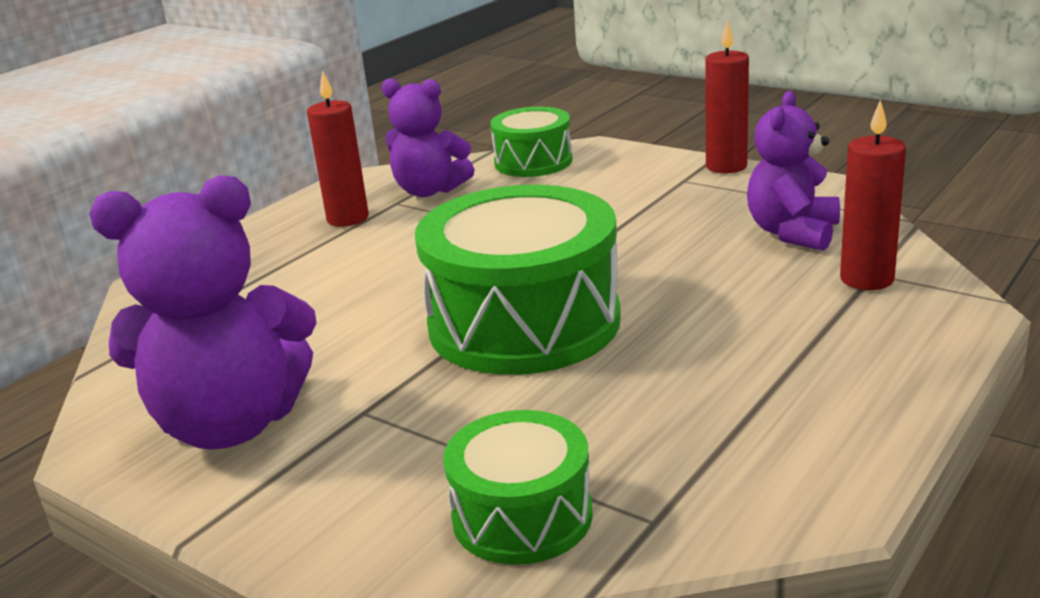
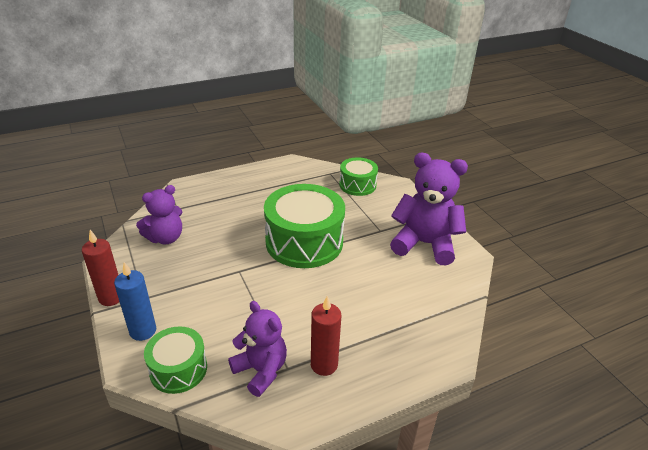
camera: 155 degrees left, 10 degrees up
red candle [840,100,906,290] -> none
none -> blue candle [114,262,156,341]

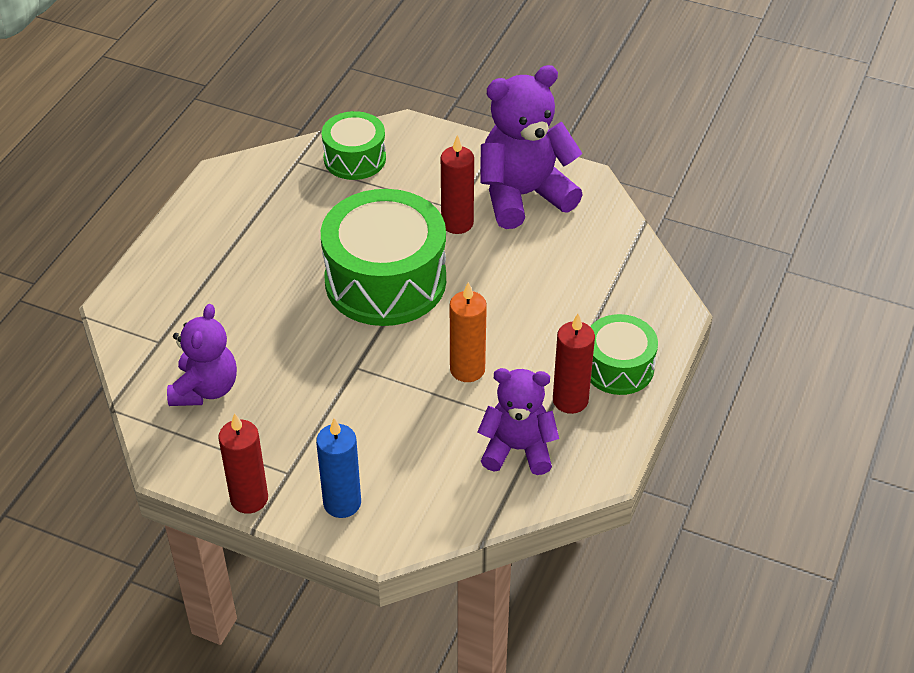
camera: 40 degrees left, 10 degrees up
green drum [144,326,207,394] -> green drum moved to [590,314,658,395]
none -> red candle [441,135,474,234]
none -> orange candle [450,282,487,382]

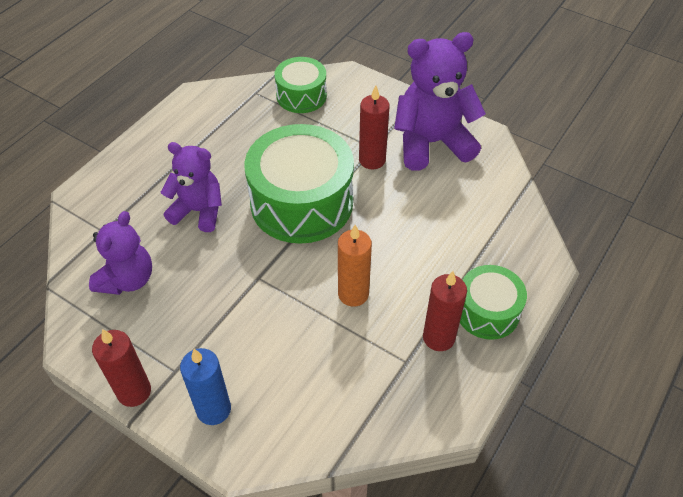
camera: 10 degrees right, 5 degrees up
purple teddy bear [478,368,559,475] -> purple teddy bear moved to [160,142,222,232]

